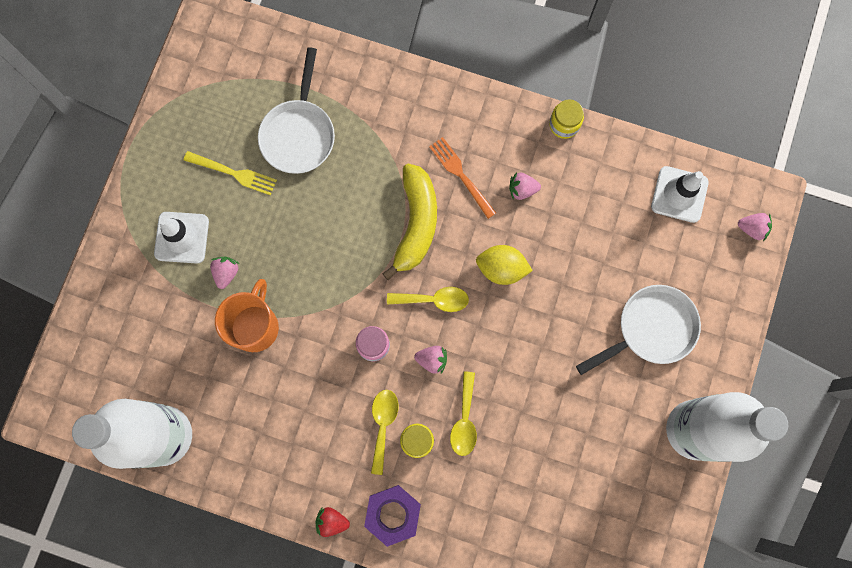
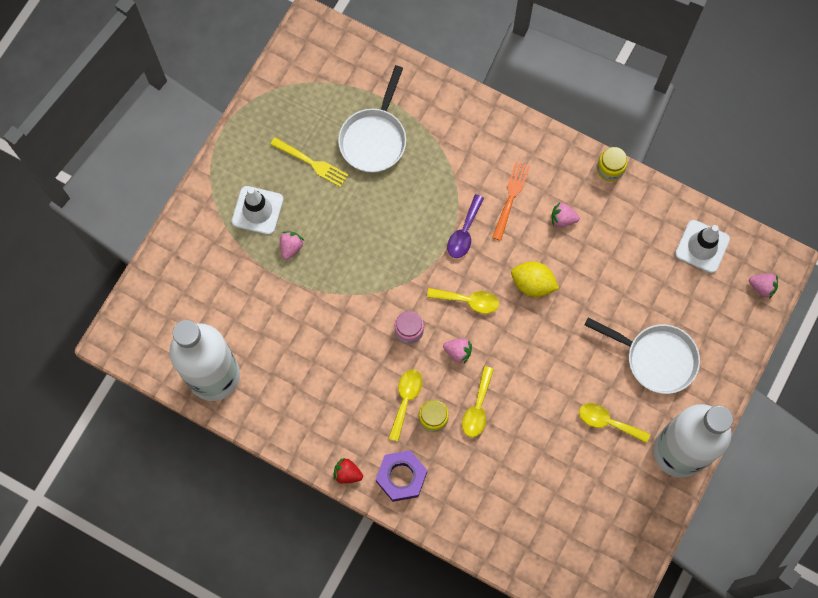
camera: 10 degrees right, 5 degrees down
orange mug [215,279,279,352] -> none
yellow banana [382,164,437,280] -> purple spoon [447,194,484,258]
orange fork [429,137,496,219] -> orange fork turned 45 degrees clockwise [492,161,530,241]
white pan [576,285,701,375] -> white pan turned 45 degrees clockwise [585,318,700,394]
none -> yellow spoon [579,403,650,443]

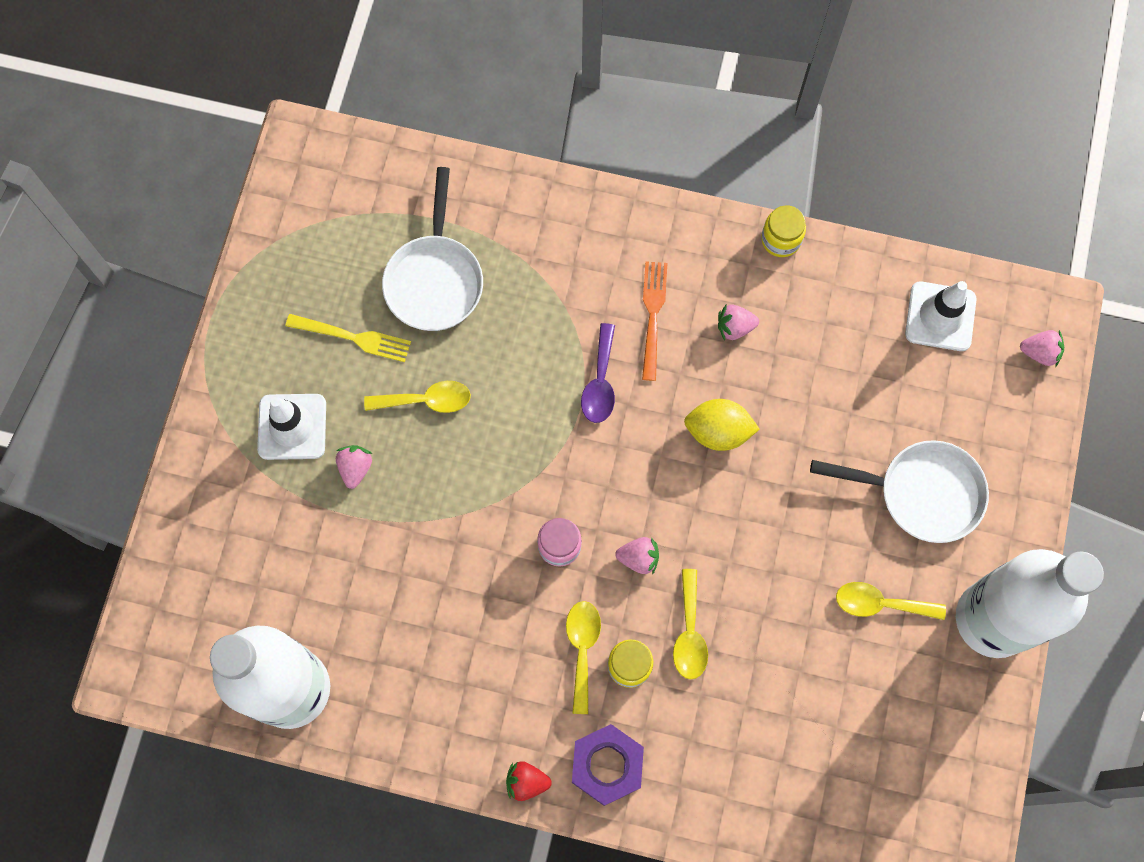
camera: 15 degrees left, 0 degrees up
yellow spoon [427,288,499,314] -> yellow spoon moved to [364,381,471,413]

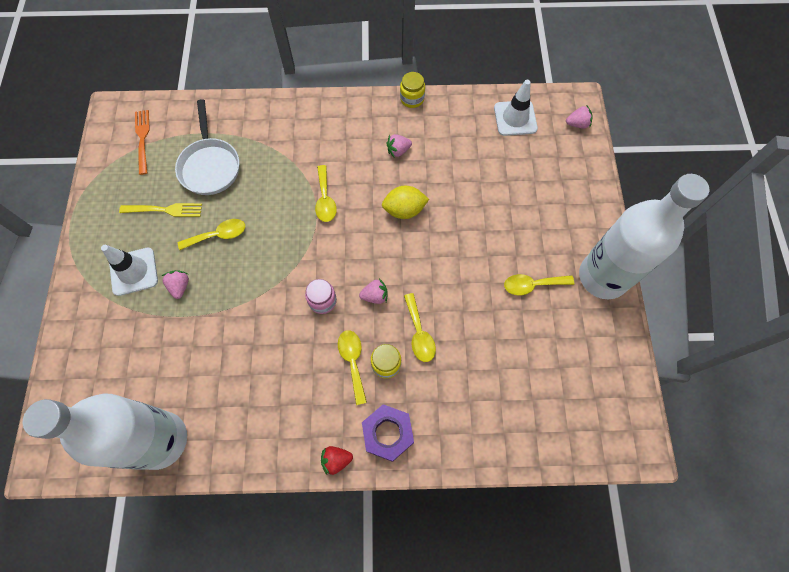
camera: 15 degrees left, 5 degrees down
purple spoon [581,323,615,423] -> yellow spoon [315,165,337,222]
orange fork [642,261,667,381] -> orange fork moved to [135,110,150,175]
white pan [810,440,989,543] -> none

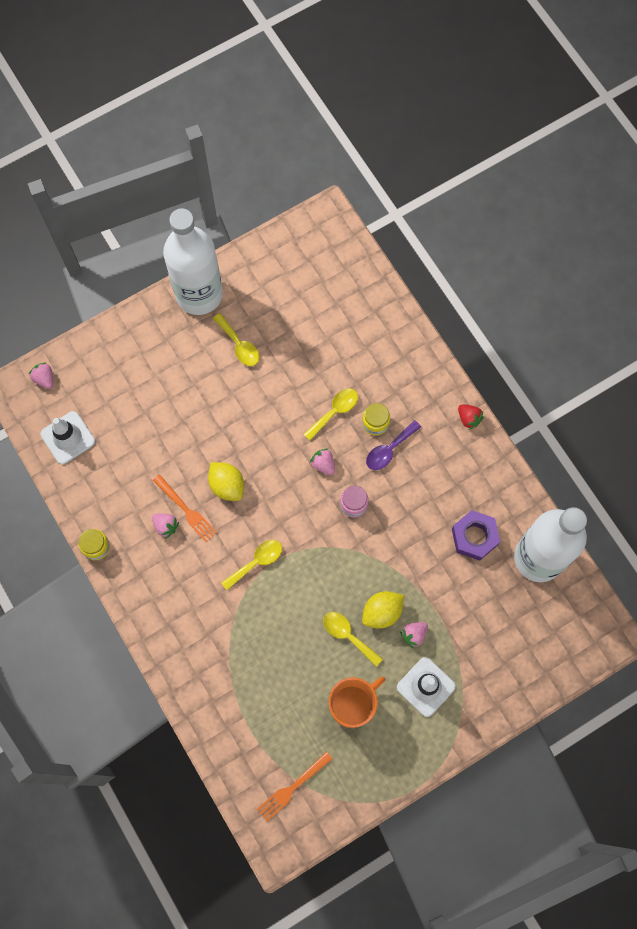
camera: 120 degrees left, 5 degrees up
yellow fork [119,203,202,217] -> orange mug [329,676,386,728]
white pan [175,99,239,195] -> none
yellow spoon [338,330,367,405] -> purple spoon [366,420,421,470]
purple nut [362,404,414,462] -> purple nut moved to [452,510,500,561]
none -> orange fork [153,474,217,542]
none -> yellow lemon [362,591,404,629]

